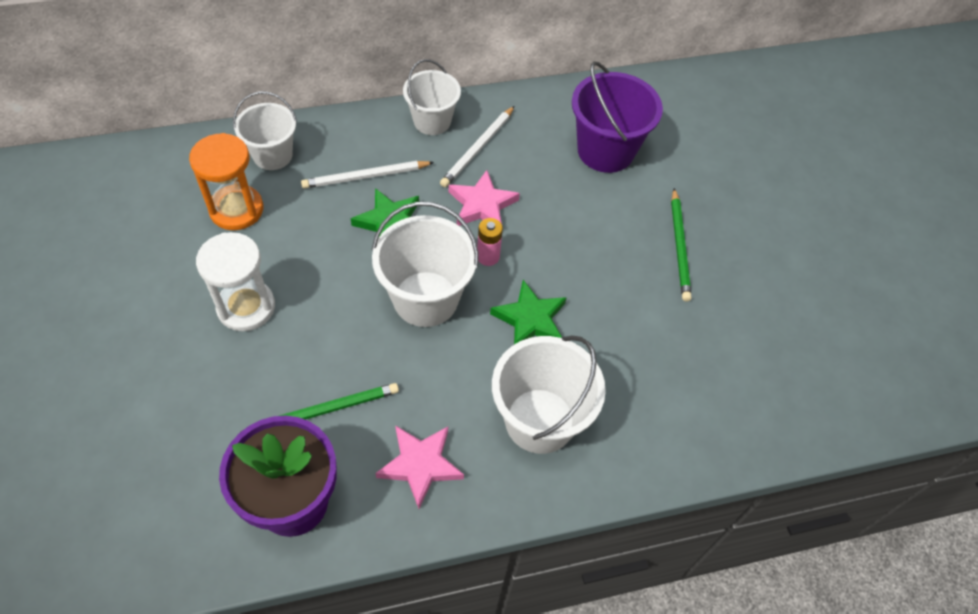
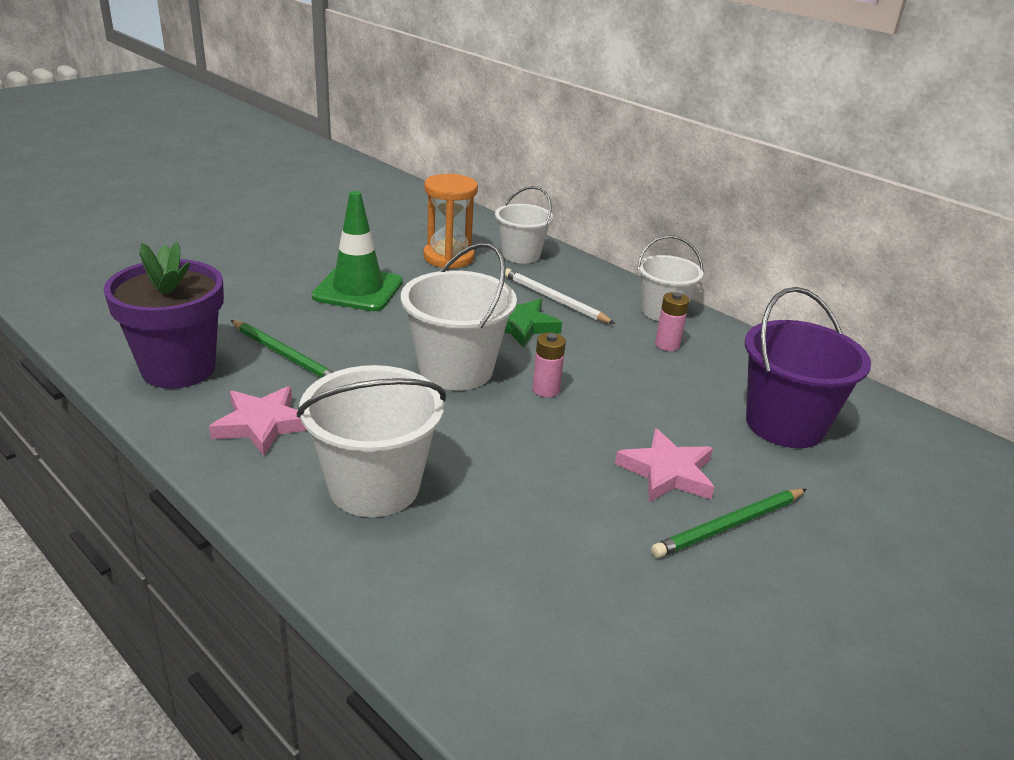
camera: 60 degrees right, 25 degrees down
white hourglass [196,232,275,331] -> green traffic cone [312,191,403,311]
white pencil [440,106,514,187] -> pink battery [655,292,690,351]
pink star [449,170,520,226] -> pink star moved to [615,428,714,502]
green star [490,280,567,345] -> none

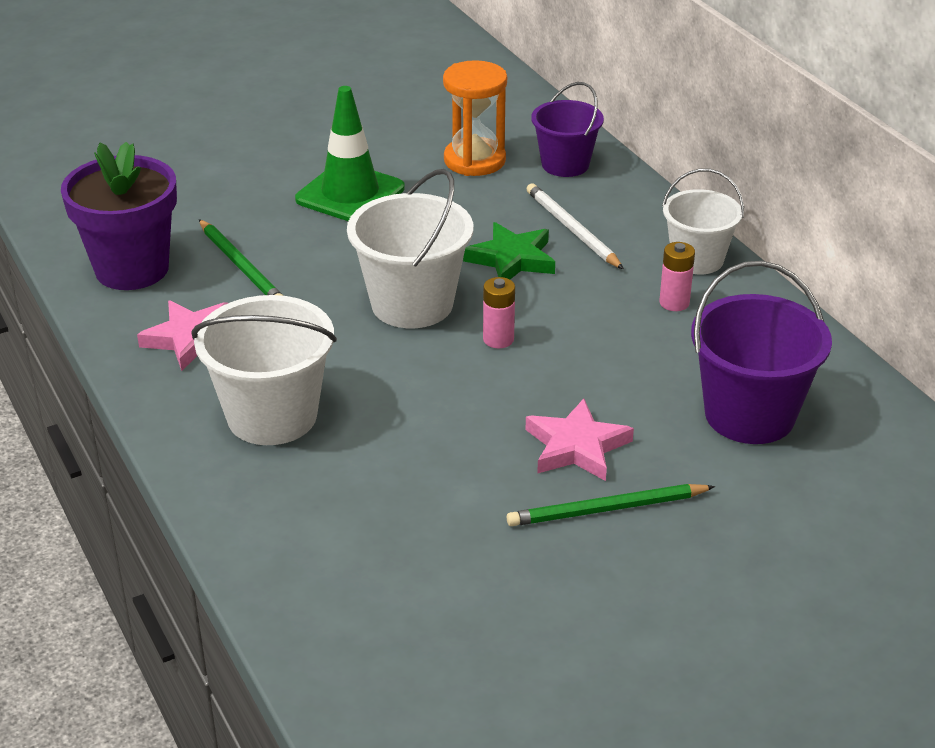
camera: 20 degrees right, 5 degrees up
white bucket [495,186,553,264] -> purple bucket [531,82,604,177]

